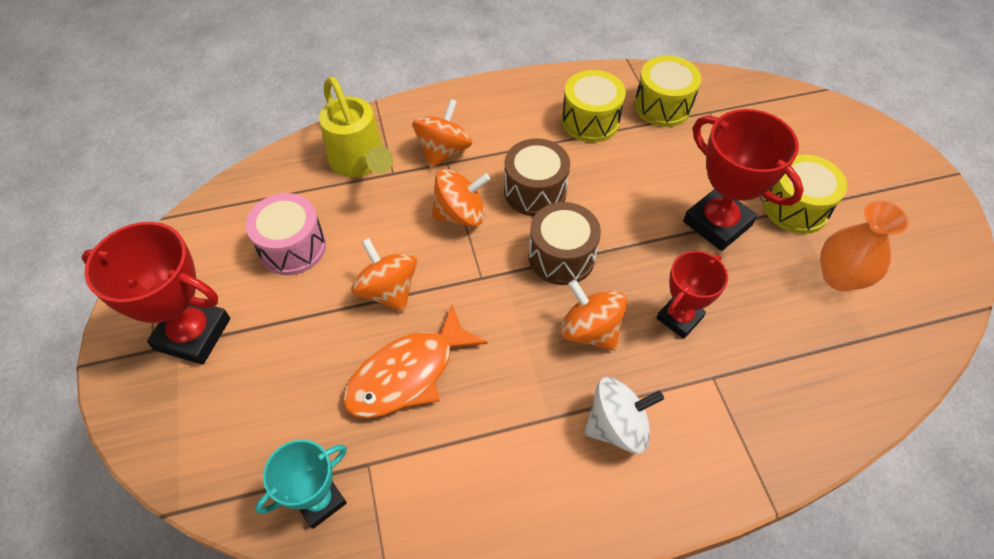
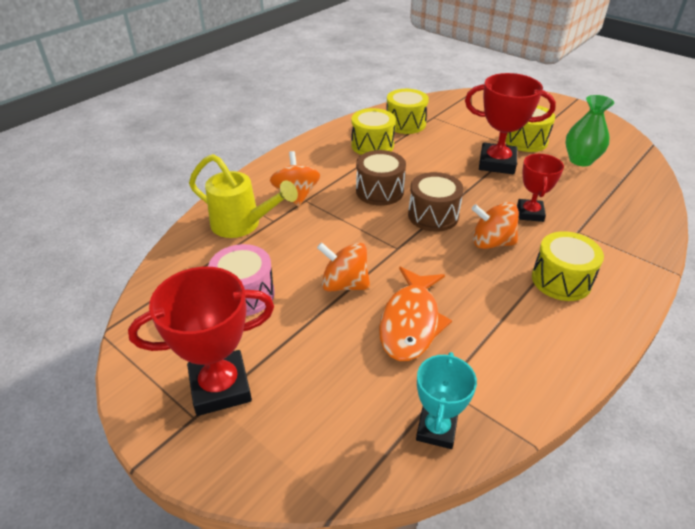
camera: 35 degrees left, 15 degrees down
orange spinning top [432,169,490,227] -> none
white spinning top [584,377,664,453] -> yellow drum [532,231,604,301]
orange vase [820,201,908,291] -> green vase [565,95,614,166]

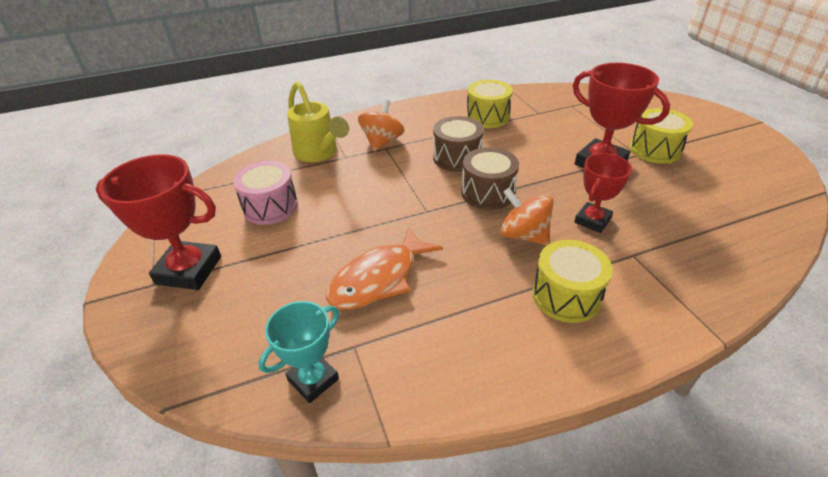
camera: 30 degrees right, 0 degrees up
orange spinning top [317,242,370,291] -> none
yellow drum [387,89,429,134] -> none
green vase [565,95,614,166] -> none

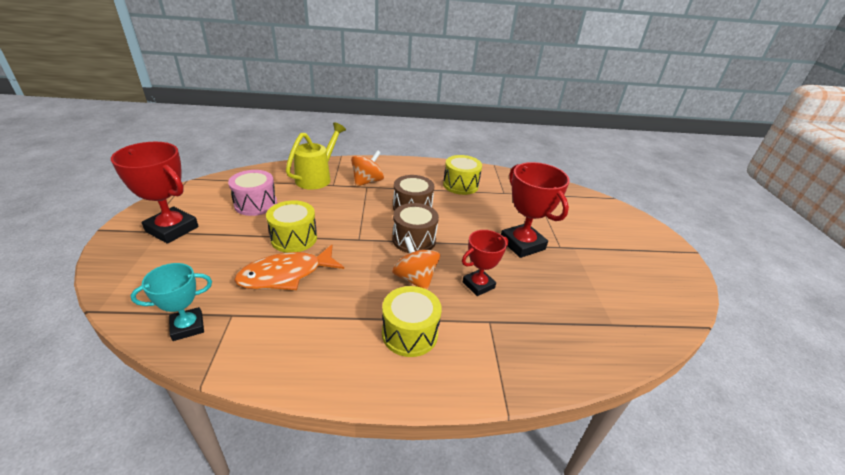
camera: 15 degrees right, 5 degrees down
yellow watering can [287,81,349,162] -> yellow watering can turned 135 degrees counterclockwise [286,122,346,190]
yellow drum [630,108,693,164] -> yellow drum moved to [266,200,317,253]

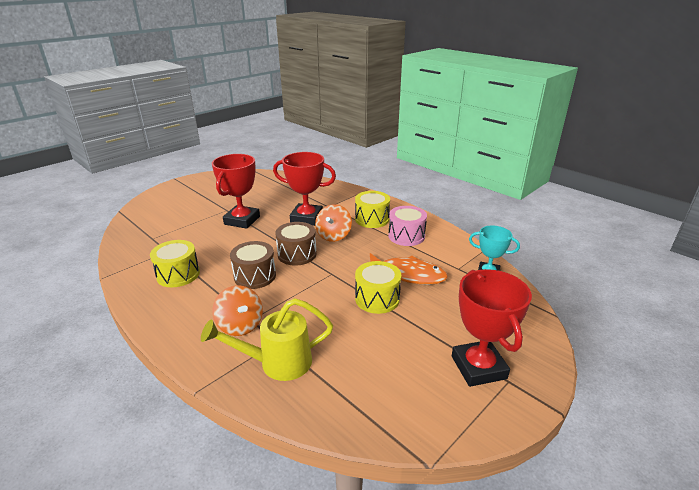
camera: 130 degrees left, 5 degrees down
pink drum [228,170,277,216] -> pink drum moved to [388,206,427,246]
orange spinning top [351,150,384,187] -> orange spinning top turned 120 degrees counterclockwise [212,286,263,336]
red trophy [462,230,508,296] -> red trophy [273,152,336,226], size x1.59

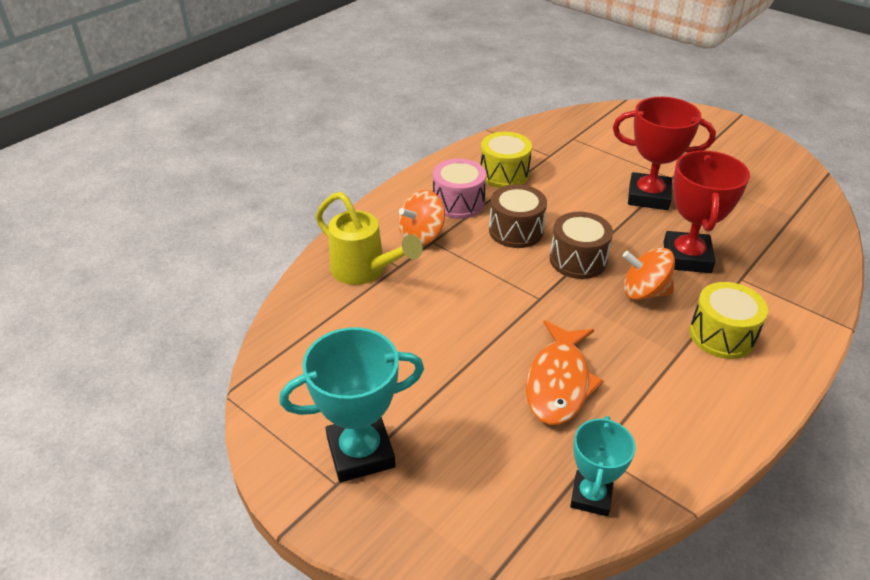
camera: 85 degrees right, 10 degrees up
yellow watering can [201,298,333,381] -> yellow watering can turned 150 degrees clockwise [316,192,423,285]
yellow drum [355,261,401,314] -> none
pink drum [388,206,427,246] -> pink drum moved to [433,159,486,219]
red trophy [452,269,532,387] -> turquoise trophy [279,327,424,482]

